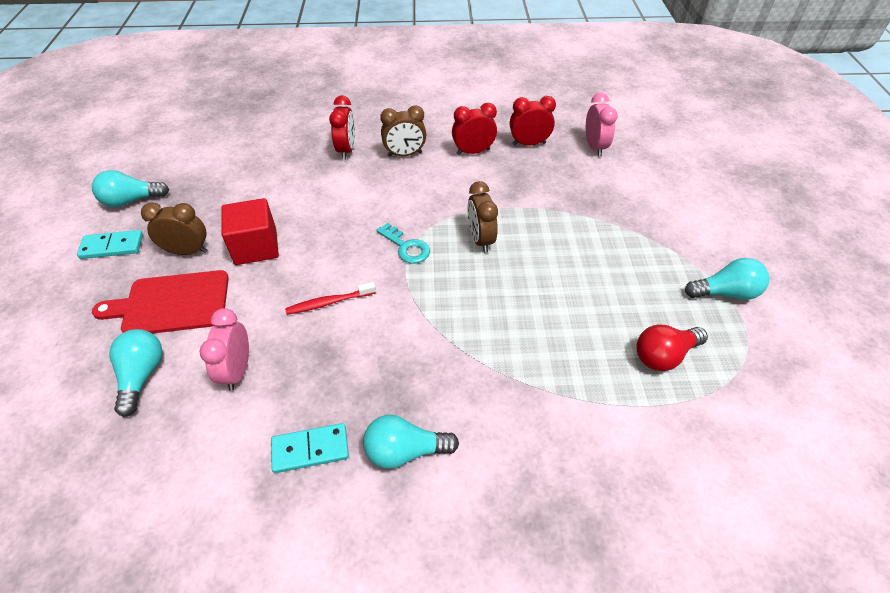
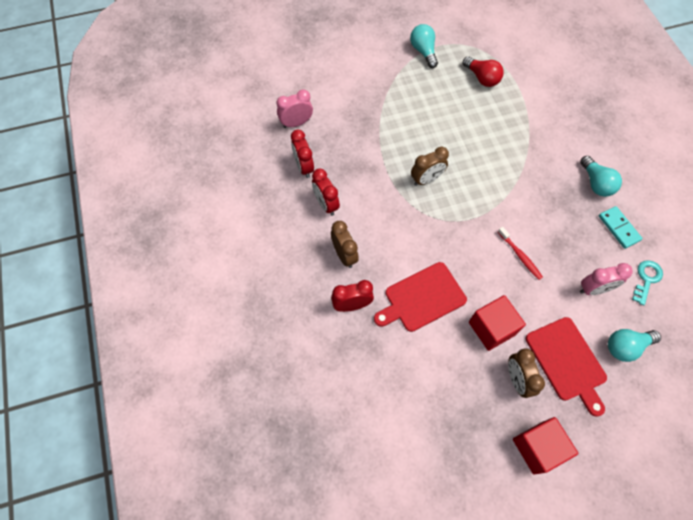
camera: 105 degrees left, 15 degrees up
turquoise domino [77,230,143,259] -> red cube [513,417,578,475]
turquoise light bulb [92,170,169,207] -> none
turquoise key [376,223,430,263] -> turquoise key moved to [632,260,663,305]
none -> red cutting board [374,262,467,332]

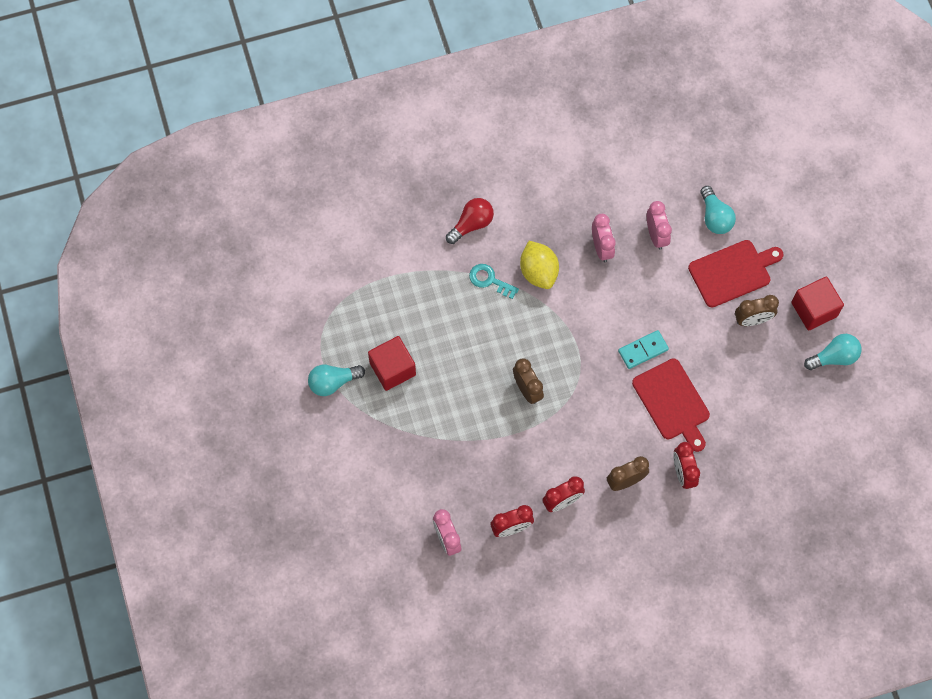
camera: 90 degrees left, 5 degrees up
red light bulb [463,56,504,87] -> red light bulb moved to [446,198,494,244]
red cube [469,295,526,351] -> red cube moved to [368,336,416,391]
red toothbrush [498,227,543,280] -> none
turquoise light bulb [580,156,622,197] -> turquoise light bulb moved to [804,334,861,370]
turquoise domino [599,206,643,249] -> turquoise domino moved to [618,330,669,369]
turquoise key [632,260,663,305] -> turquoise key moved to [469,264,519,299]
none -> yellow lemon [520,241,559,289]
none -> pink clock [592,214,616,262]

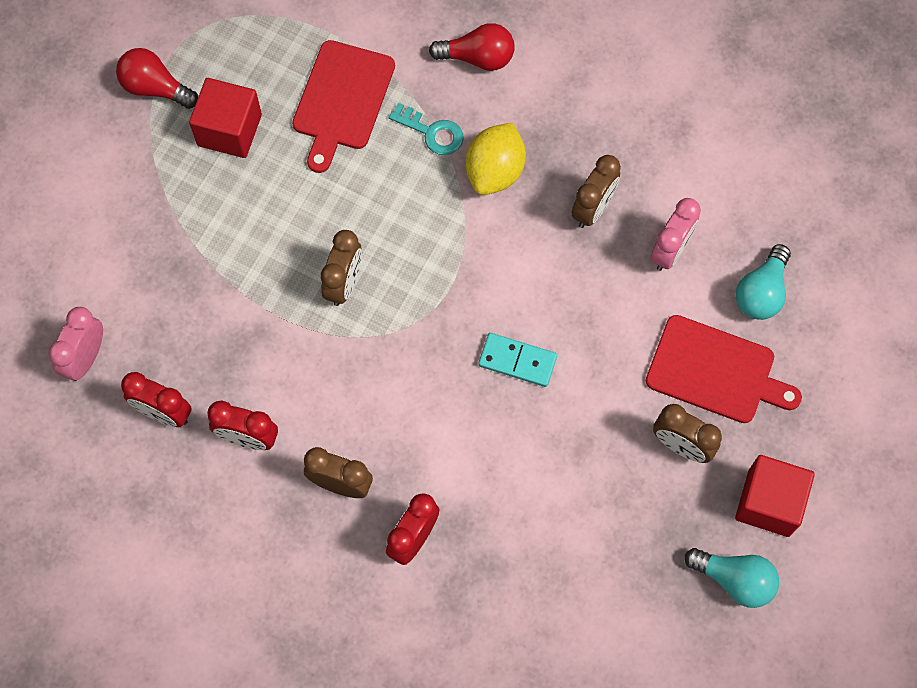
camera: 45 degrees right, 0 degrees up
turquoise light bulb [308,365,365,396] -> red light bulb [116,48,198,109]
turquoise key [469,264,519,299] -> turquoise key turned 135 degrees clockwise [389,103,464,155]
pink clock [592,214,616,262] -> brown clock [571,155,621,228]
red cutting board [632,359,710,452] -> red cutting board moved to [292,40,395,173]

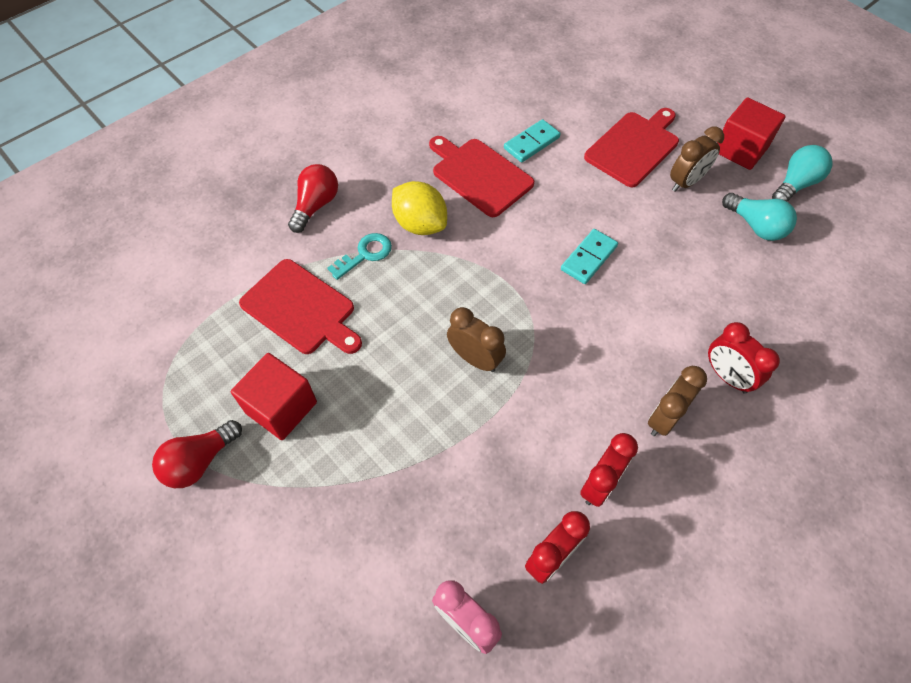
camera: 70 degrees left, 10 degrees down
brown clock [571,155,621,228] -> red cutting board [429,136,534,217]
pink clock [650,198,701,271] -> turquoise domino [504,119,561,163]
turquoise light bulb [736,244,791,320] -> turquoise light bulb moved to [722,193,797,241]

